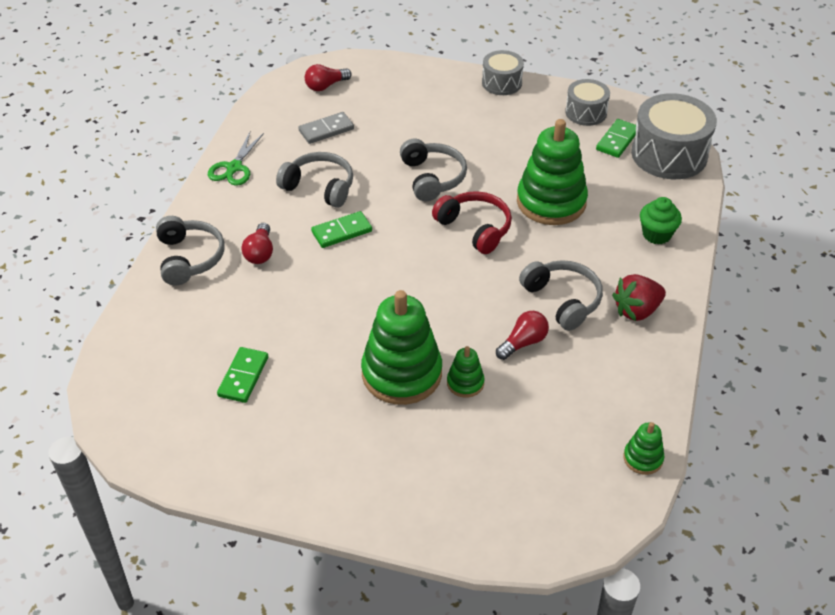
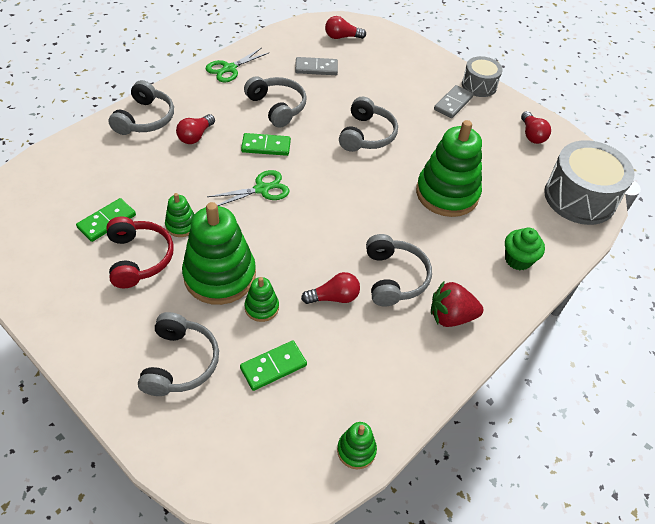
camera: 25 degrees right, 5 degrees up
red headphones [432,191,512,254] -> red headphones moved to [106,217,174,288]
grey drum [565,79,610,126] -> red light bulb [521,111,551,144]
green domino [596,119,636,158] -> green domino moved to [240,341,307,391]
none -> grey headphones [138,312,219,396]
none -> green stacking toy [165,193,195,237]
none -> green scissors [207,170,289,206]
none -> grey domino [434,85,474,118]

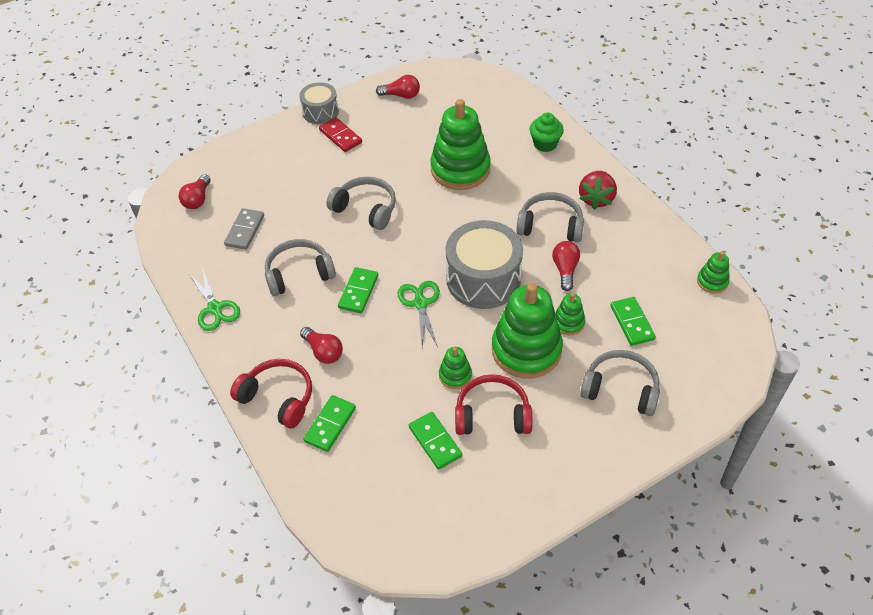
camera: 70 degrees left, 0 degrees up
grey headphones [109,80,174,135] -> red headphones [230,359,312,428]
grey domino [434,85,474,118] -> red domino [319,117,362,152]
grey drum [544,140,634,225] -> grey drum moved to [446,220,523,309]
none -> green domino [303,395,356,452]

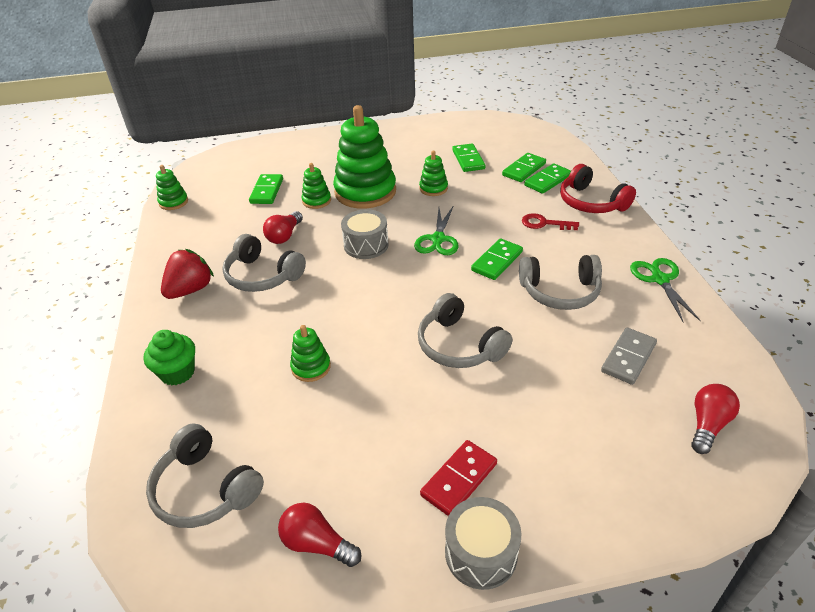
camera: 160 degrees left, 10 degrees down
red light bulb [300,327,343,364] -> red key [522,213,579,230]
red domino [319,117,362,152] -> red domino turned 60 degrees clockwise [420,440,497,516]
green stacking toy [430,99,491,190] -> green stacking toy [290,325,331,382], size x0.46
grey drum [446,220,523,309] -> grey drum [341,209,389,259], size x0.57
red headphones [455,374,532,435] -> none
grey headphones [580,350,660,416] -> grey headphones moved to [146,423,264,528]
none -> green domino [502,153,546,182]

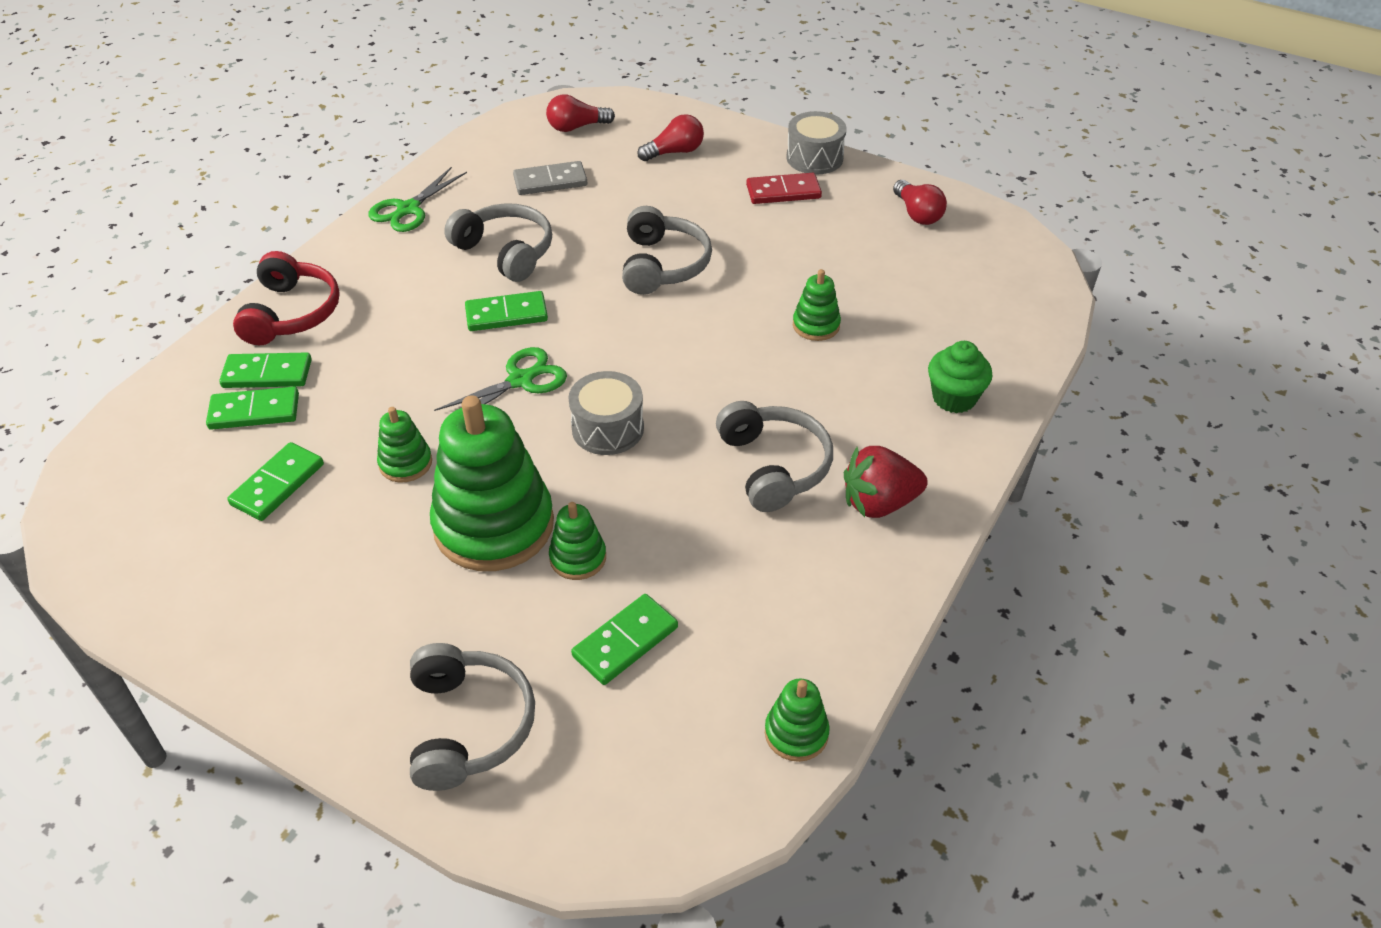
camera: 140 degrees left, 5 degrees up
grey headphones [146,423,264,528] -> grey headphones moved to [410,643,535,791]
red light bulb [263,211,303,244] -> red light bulb moved to [638,114,704,161]
red key [522,213,579,230] -> none

